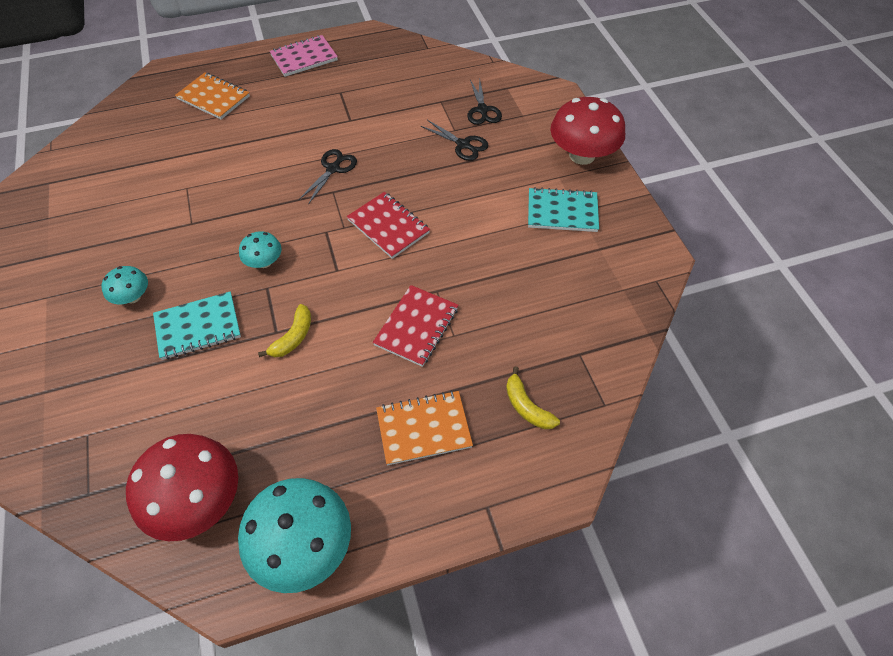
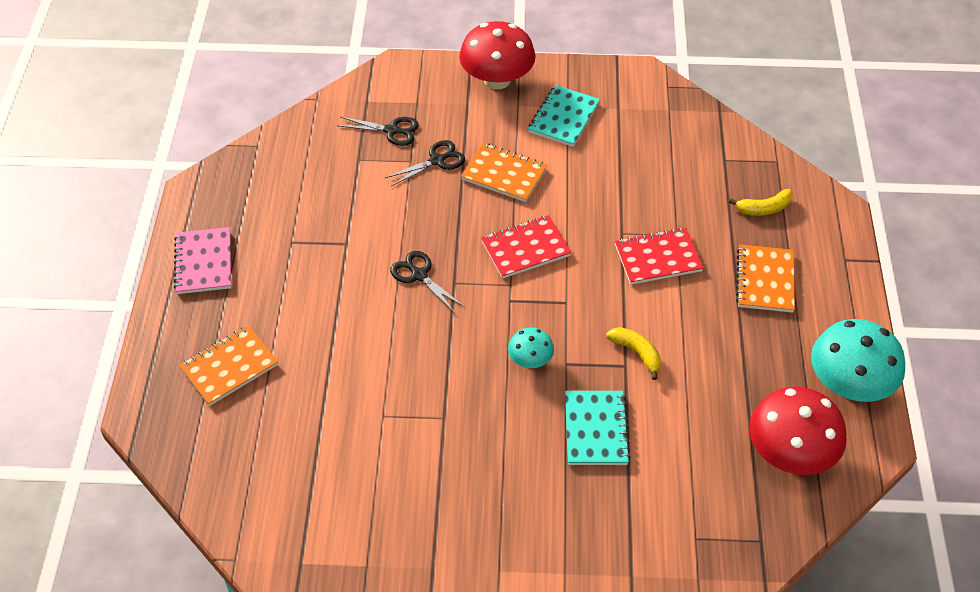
camera: 70 degrees left, 5 degrees down
turquoise mushroom [101,266,148,304] -> none
red notebook [373,285,459,367] -> red notebook turned 60 degrees counterclockwise [615,227,703,285]
none -> orange notebook [461,143,547,202]

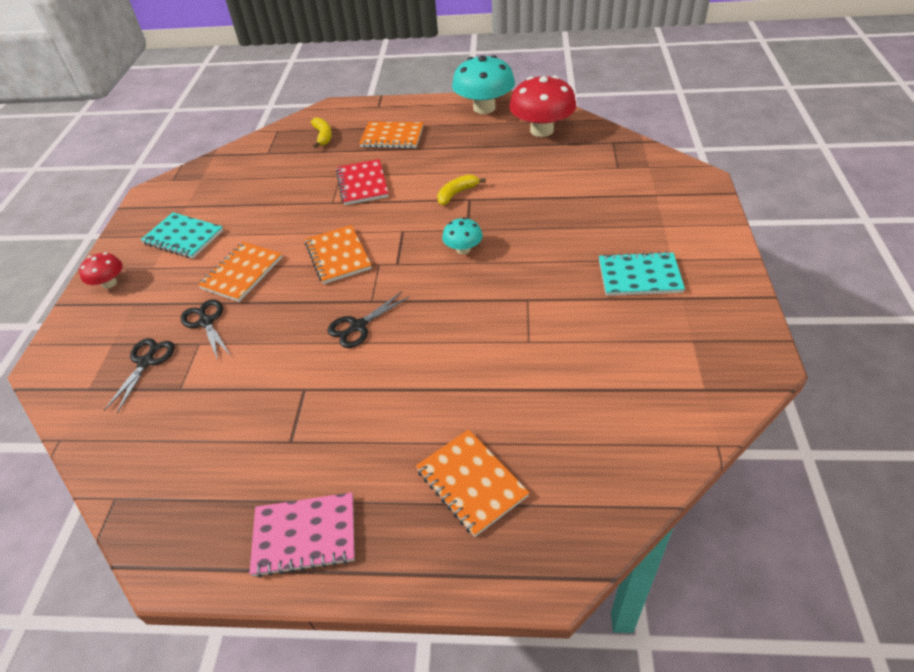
camera: 85 degrees left, 5 degrees down
red mushroom [459,21,536,89] -> red mushroom [79,253,123,288], size x0.51
red notebook [481,215,571,279] -> orange notebook [305,225,372,284]
turquoise notebook [565,391,631,465] -> turquoise notebook moved to [599,251,685,296]

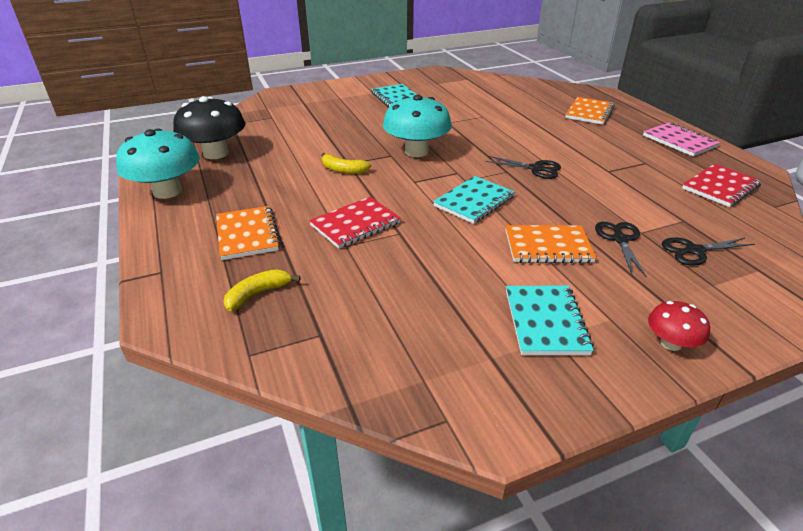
camera: 120 degrees left, 10 degrees down
black scissors [180,299,231,360] -> black scissors turned 150 degrees clockwise [595,222,647,277]
orange notebook [305,225,372,284] -> turquoise notebook [433,176,515,224]
turquoise mushroom [442,217,483,254] -> turquoise mushroom [383,95,452,157], size x1.96
red mushroom [509,76,576,137] -> black mushroom [173,96,246,159]
none -> red notebook [682,164,762,207]

